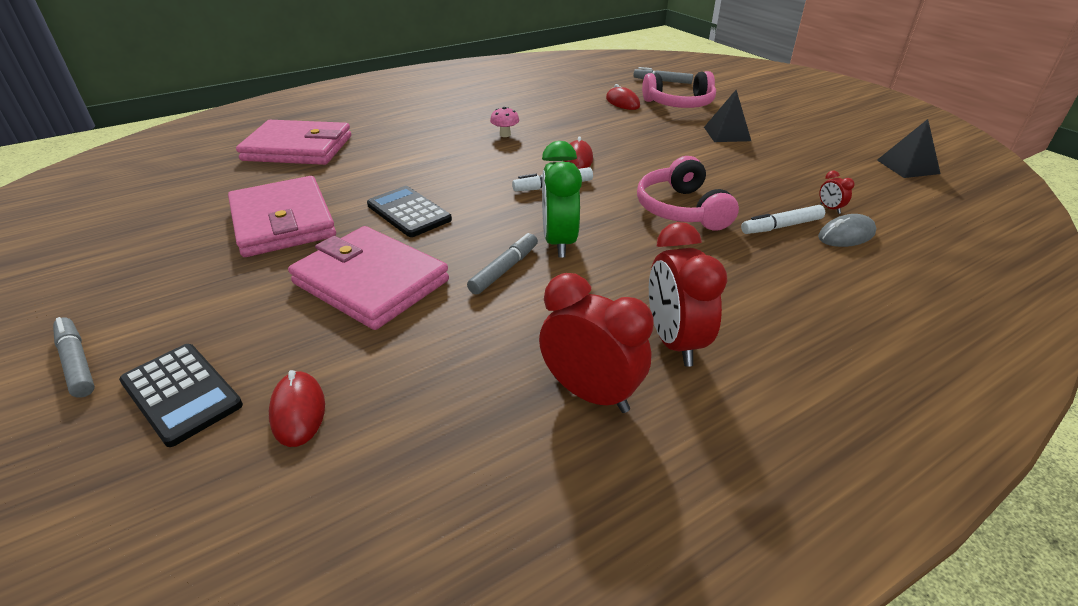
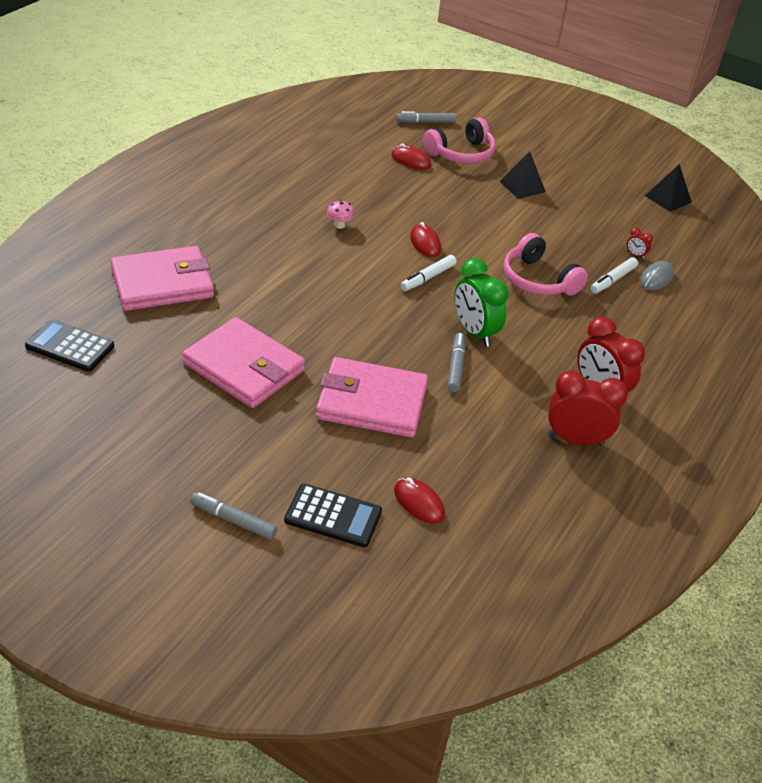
camera: 30 degrees left, 5 degrees up
black calculator [367,186,452,237] -> black calculator moved to [25,319,114,372]

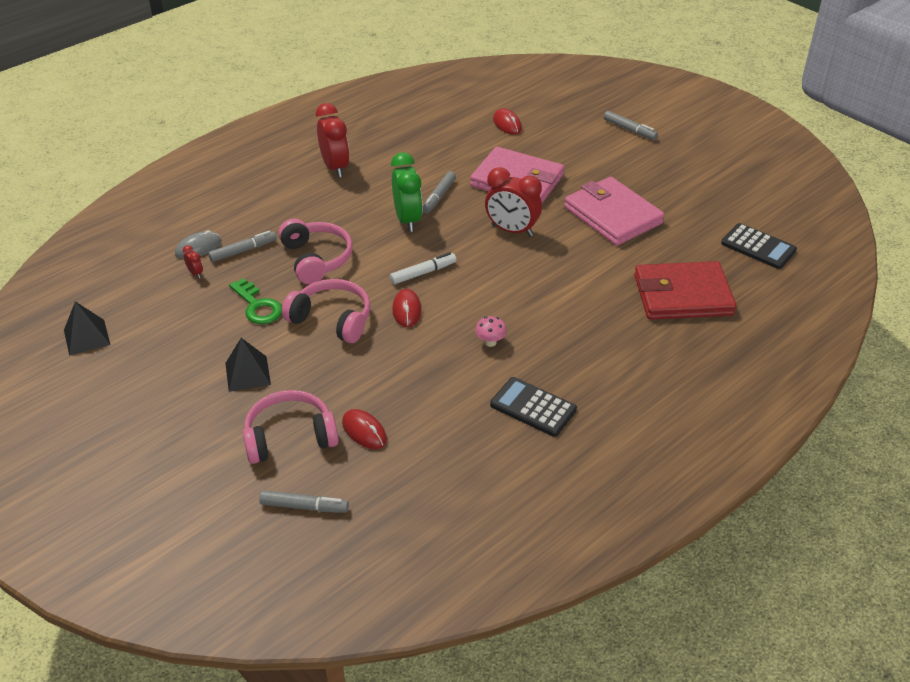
camera: 160 degrees left, 0 degrees up
pink wallet [110,246,214,311] -> red wallet [634,261,736,320]
black calculator [284,484,382,547] -> black calculator moved to [490,377,577,437]
red clock [549,370,628,446] -> red clock moved to [485,167,542,237]
white marker [590,257,638,294] -> grey marker [208,231,277,262]
none -> green key [229,278,282,324]
none -> pink headphones [282,279,371,343]

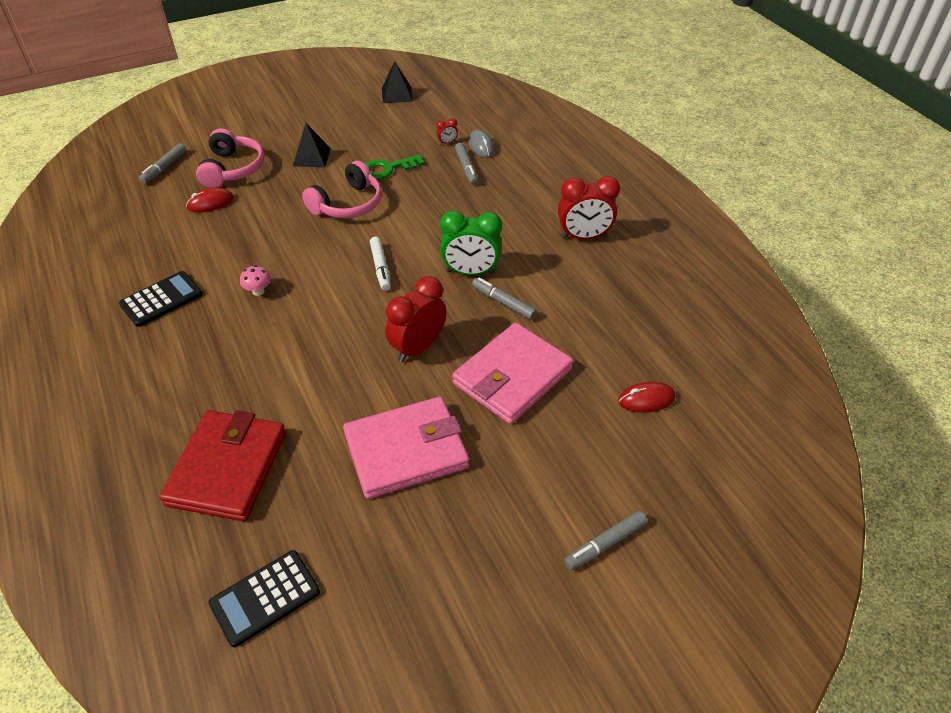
camera: 105 degrees right, 5 degrees up
pink headphones [278,219,353,284] -> none
red mouse [392,289,422,327] -> none

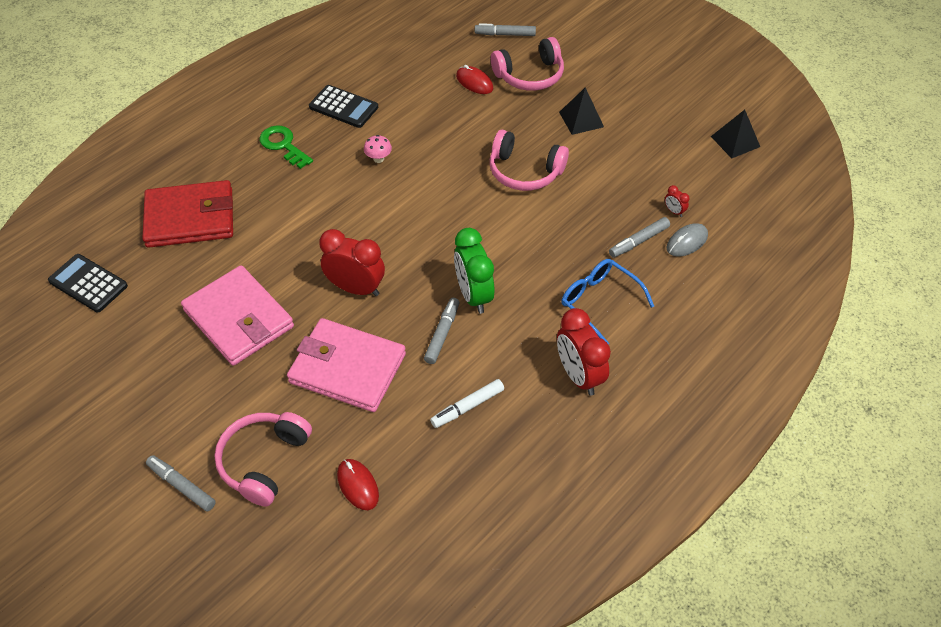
camera: 70 degrees right, 5 degrees up
green key [365,154,424,179] -> green key moved to [260,126,313,169]
white marker [370,237,391,291] -> white marker moved to [430,379,504,428]
none -> pink headphones [214,412,312,506]
none -> blue glasses [561,259,654,345]

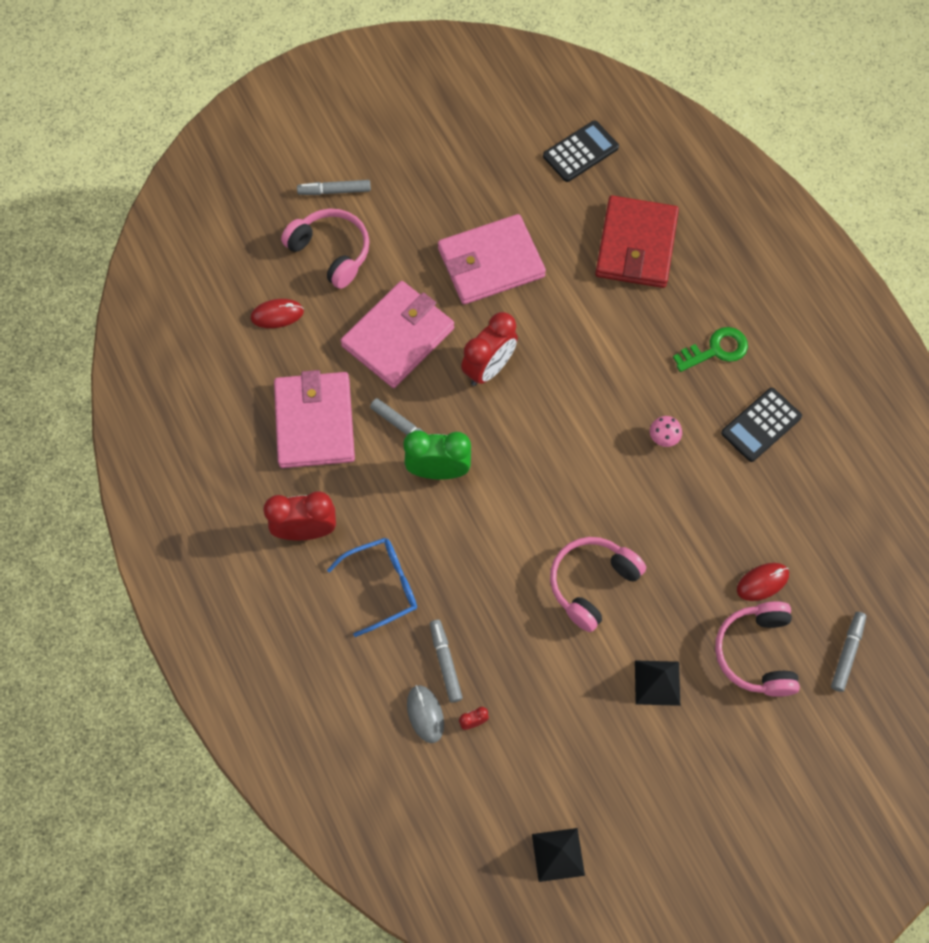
camera: 110 degrees right, 15 degrees up
grey marker [146,455,216,511] -> grey marker turned 150 degrees counterclockwise [297,180,371,195]
white marker [430,379,504,428] -> pink wallet [274,370,355,468]

